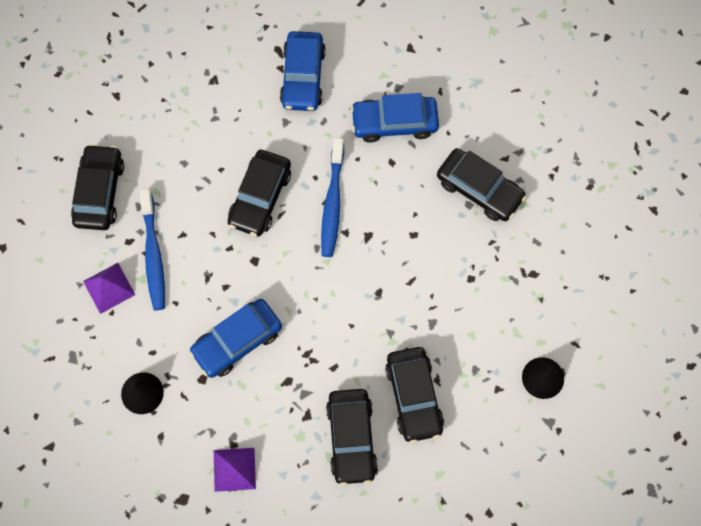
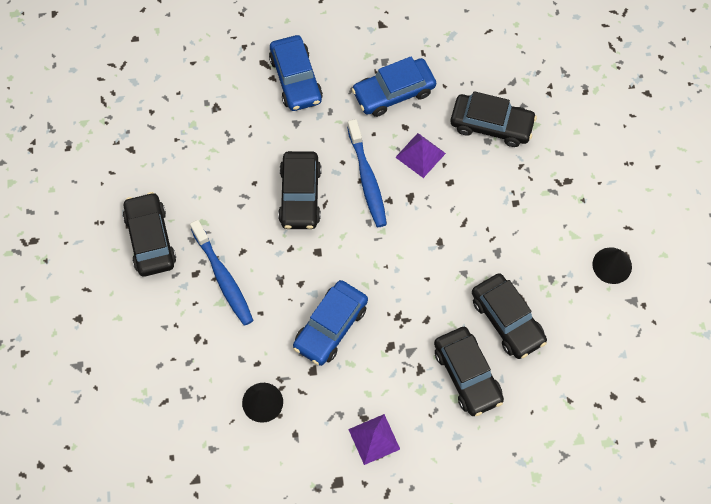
camera: 20 degrees left, 5 degrees down
purple pyramid [83,263,135,314] -> purple pyramid moved to [395,133,446,178]

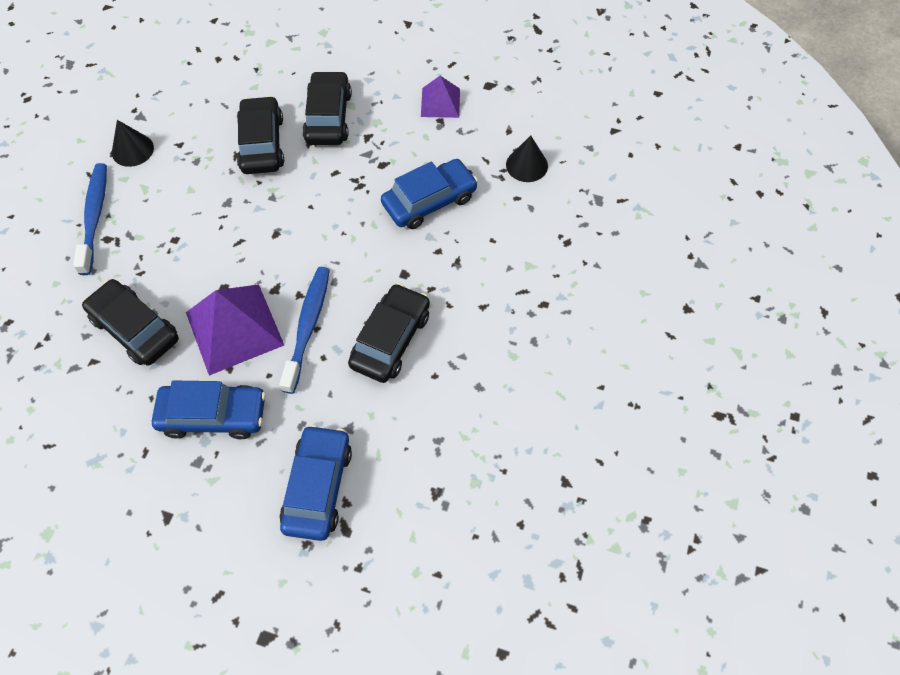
camera: 155 degrees left, 5 degrees down
black car [123,192,176,277] -> none
blue toothbrush [190,220,254,326] -> blue toothbrush moved to [73,163,107,275]
purple pyramid [395,133,446,178] -> purple pyramid [186,284,284,375], size x1.75

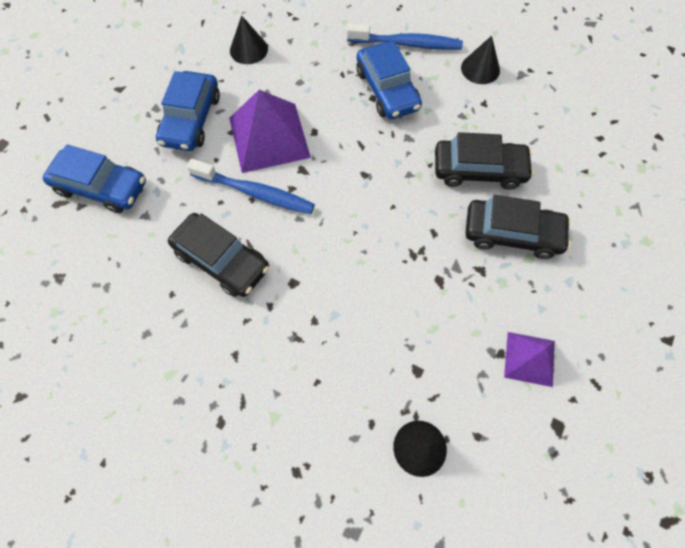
camera: 100 degrees right, 5 degrees up
black car [82,279,179,366] -> none
blue car [381,159,478,229] -> blue car moved to [357,41,422,119]
none -> black cone [230,15,268,64]

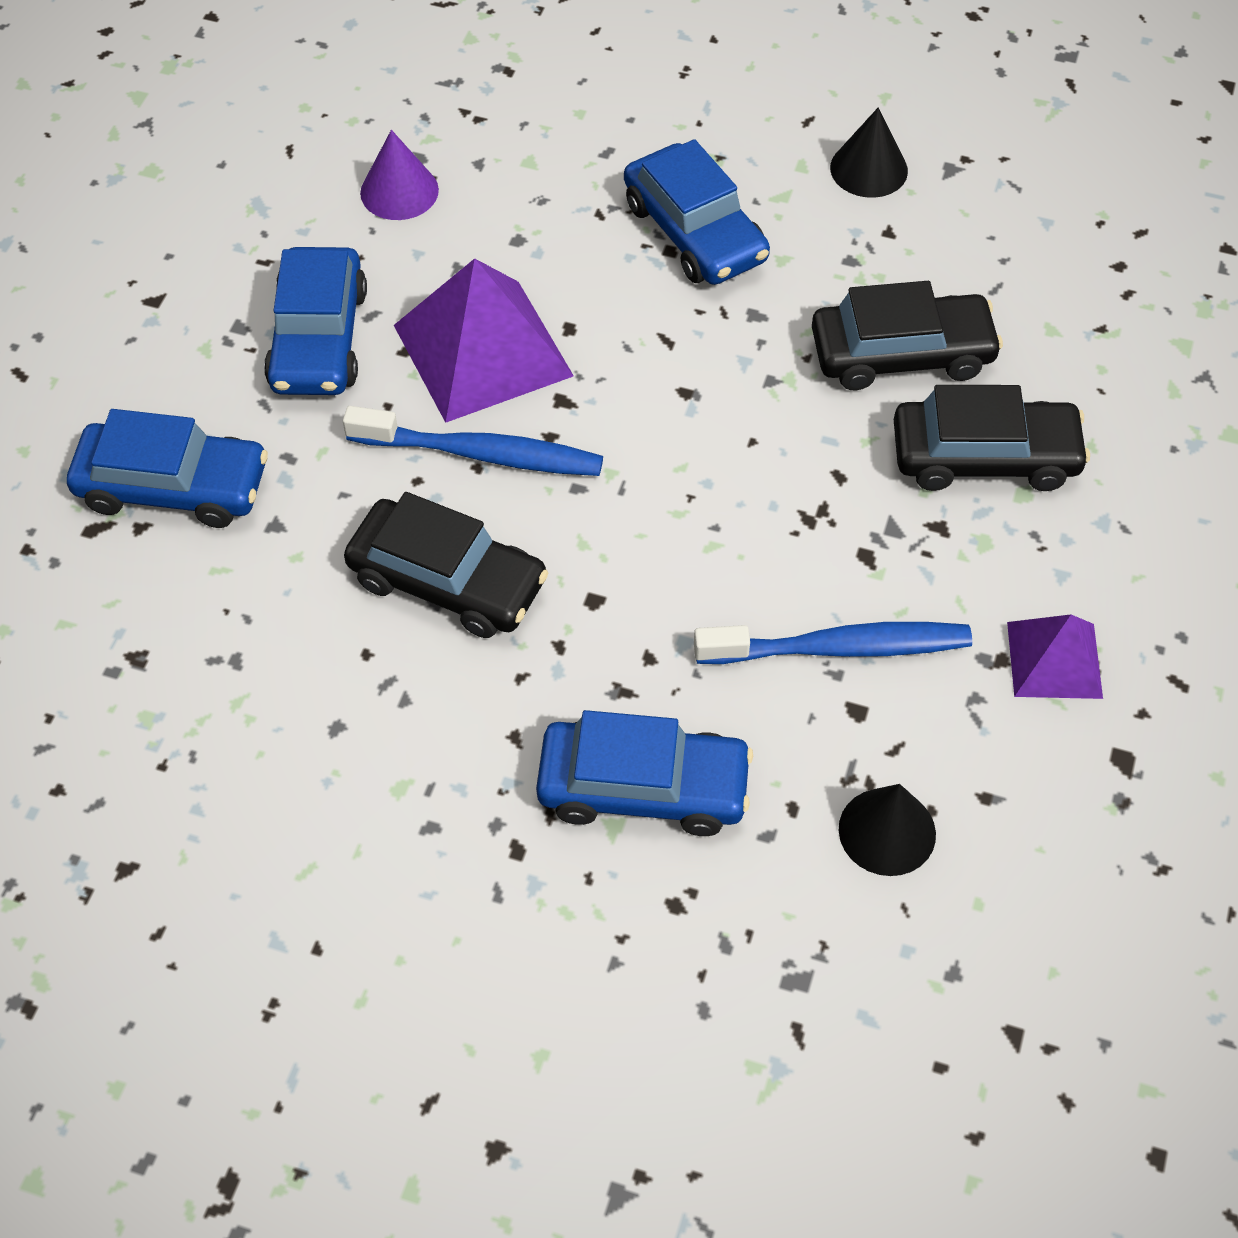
camera: 10 degrees left, 10 degrees down
black cone [230,15,268,64] -> purple cone [360,130,439,220]
blue toothbrush [347,23,463,50] -> blue toothbrush moved to [694,622,972,664]
none -> blue car [536,710,753,836]

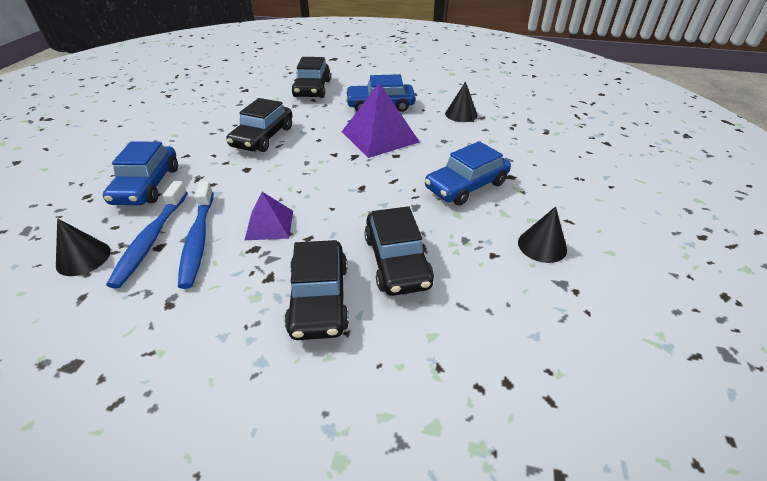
camera: 85 degrees right, 15 degrees down
blue car [67,409,268,528] -> black car [292,57,331,98]
blue toothbrush [343,406,603,476] -> blue toothbrush moved to [106,181,188,289]
purple cone [360,130,439,220] -> black cone [445,81,477,122]
purple pyramid [1007,614,1103,699] -> purple pyramid moved to [245,192,293,240]

